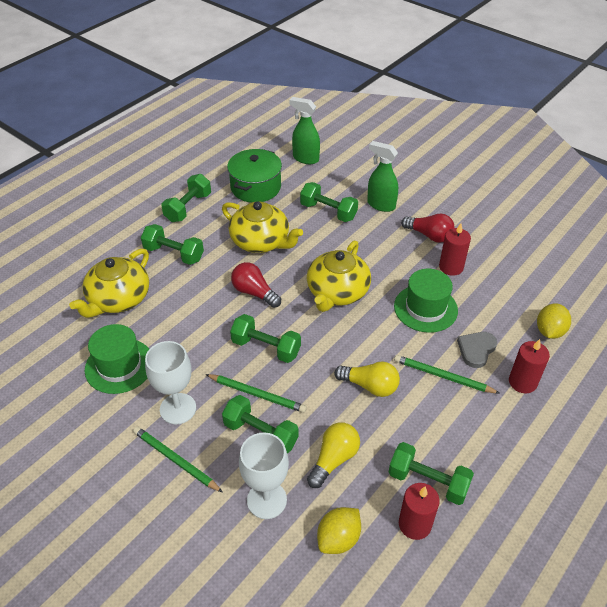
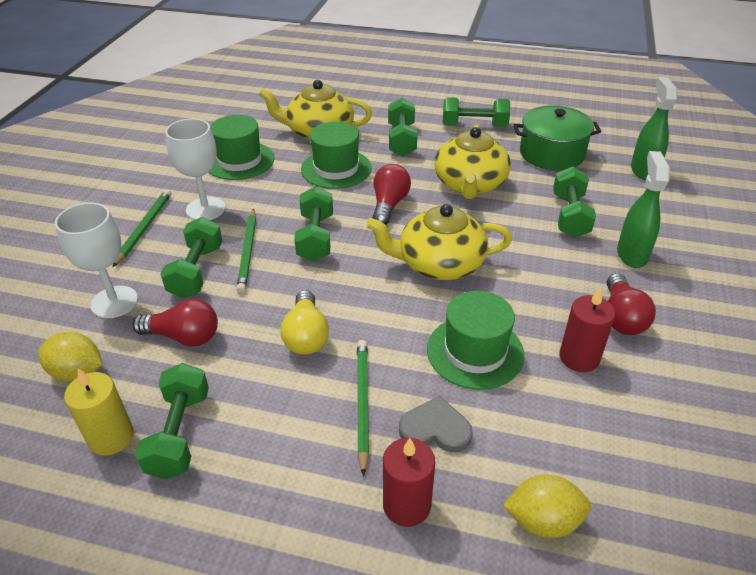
camera: 65 degrees right, 5 degrees down
yellow light bulb [307,422,360,488] -> red light bulb [133,299,218,347]
red candle [399,483,440,540] -> yellow candle [64,368,134,456]
none -> green hat [301,122,372,189]

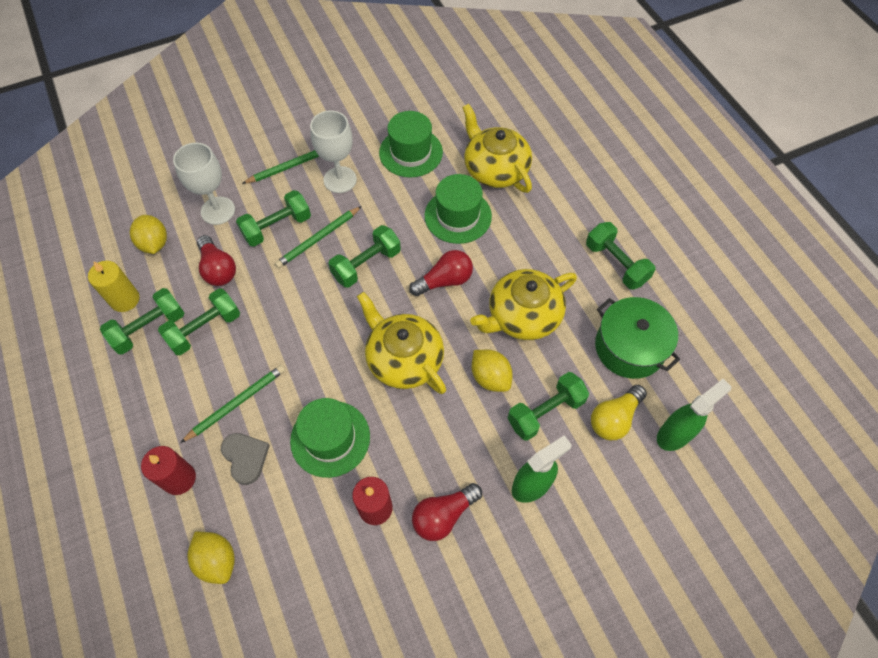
camera: 50 degrees right, 20 degrees up
yellow light bulb [281,290,329,355] -> yellow light bulb moved to [591,385,647,440]
green dumbbell [388,98,417,156] -> green dumbbell moved to [158,288,240,355]
none -> yellow lemon [472,350,513,392]

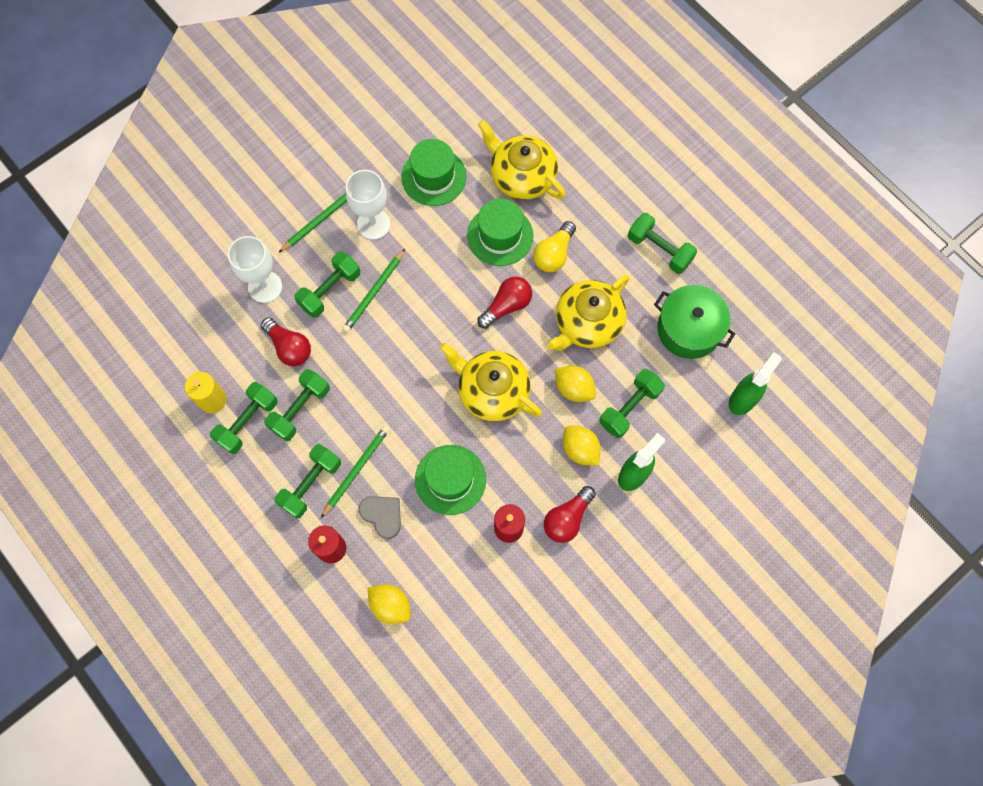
camera: 15 degrees left, 10 degrees up
yellow lemon [130,215,167,254] -> yellow lemon moved to [563,426,601,466]
green dumbbell [328,225,401,288] -> green dumbbell moved to [274,444,341,518]
yellow light bulb [591,385,647,440] -> yellow light bulb moved to [533,221,576,272]

